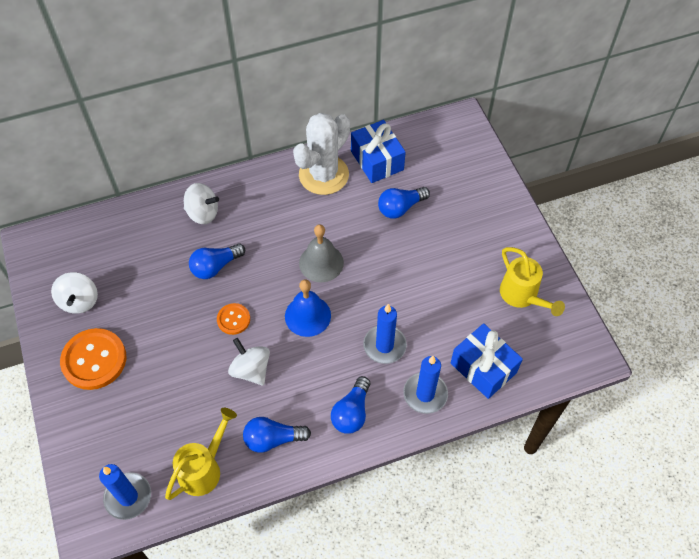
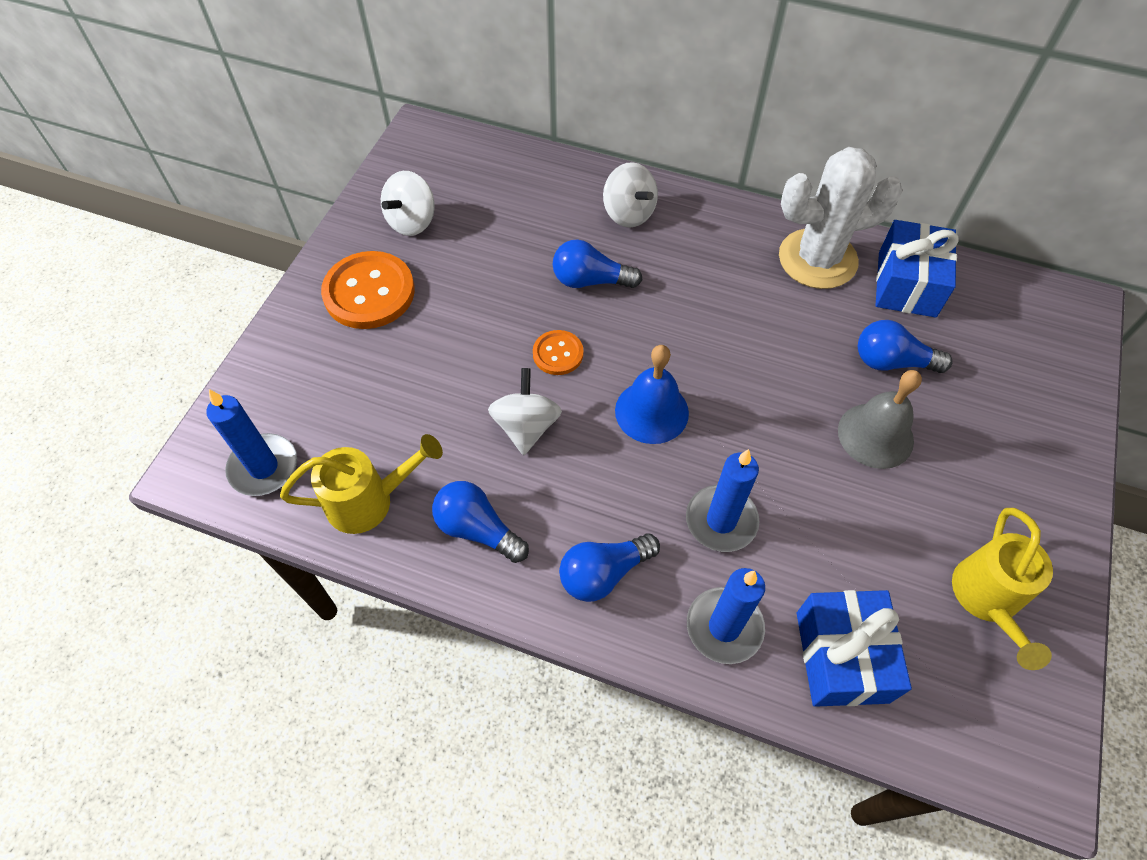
camera: 40 degrees right, 0 degrees up
grey bell [299,224,344,282] -> grey bell moved to [838,370,922,469]

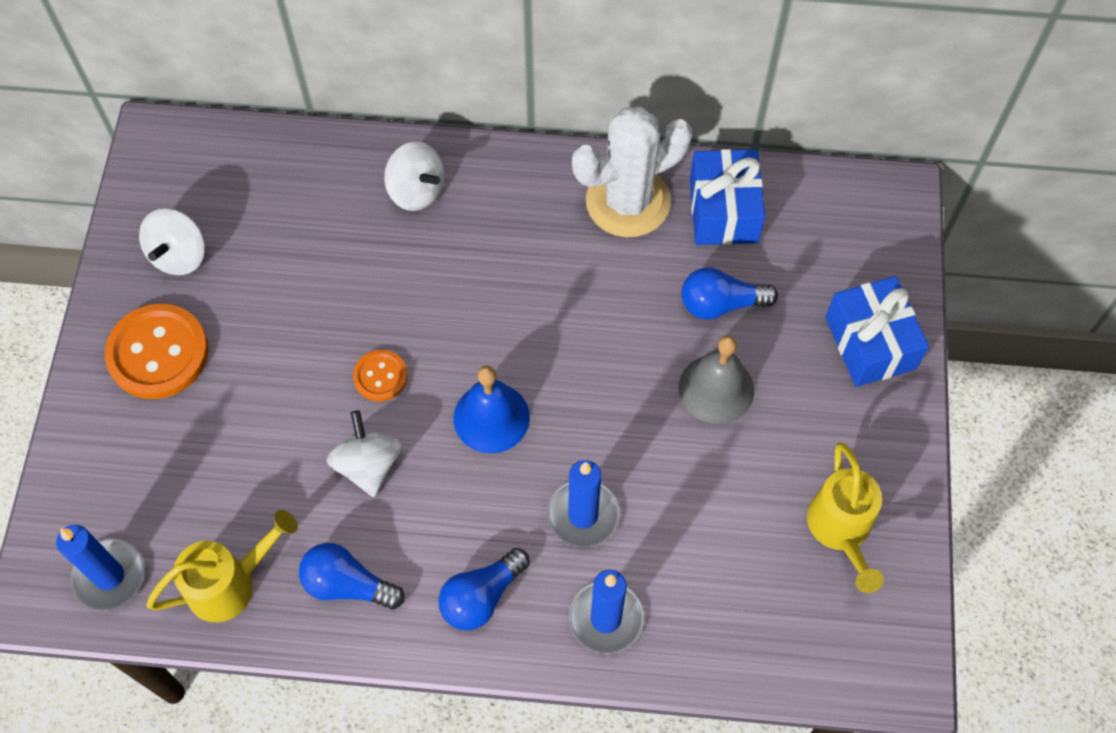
camera: 15 degrees left, 5 degrees up
blue light bulb [553,239,642,288] -> none
blue gift [797,590,912,707] -> blue gift moved to [825,276,929,387]

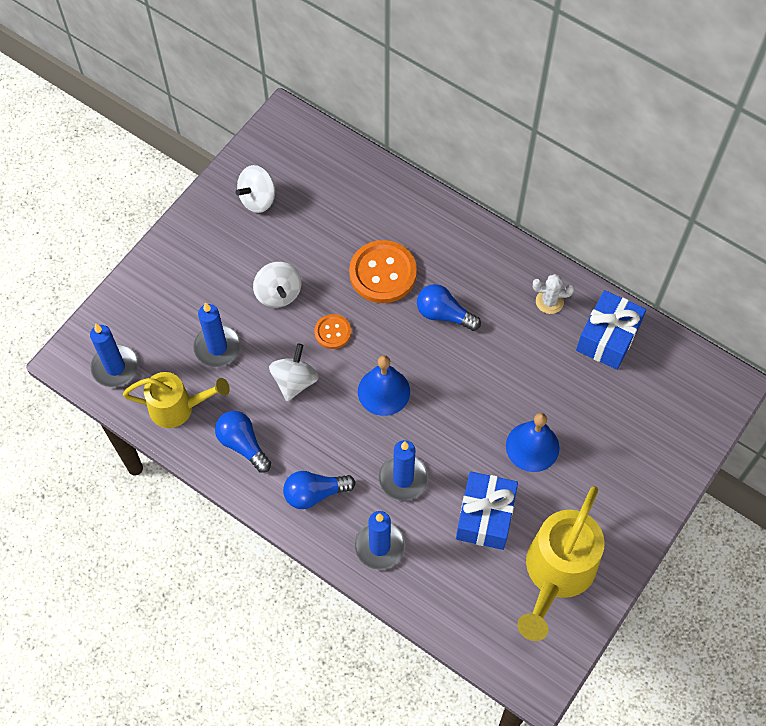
camera: 30 degrees right, 0 degrees up
orange button [105,304,209,399] -> orange button moved to [349,240,417,303]
white spinning top [384,141,445,211] -> white spinning top moved to [253,262,302,308]
white cactus [572,107,692,237] -> white cactus [533,274,574,314], size x0.47
grey bell [679,335,754,424] -> blue bell [506,413,560,472]
blue light bulb [682,268,778,320] -> blue light bulb moved to [417,284,481,331]
yellow watering can [807,443,884,593] -> yellow watering can [517,486,605,641], size x1.55
blue gift [825,276,929,387] -> blue gift moved to [456,471,518,550]
none -> blue candle [193,302,241,367]

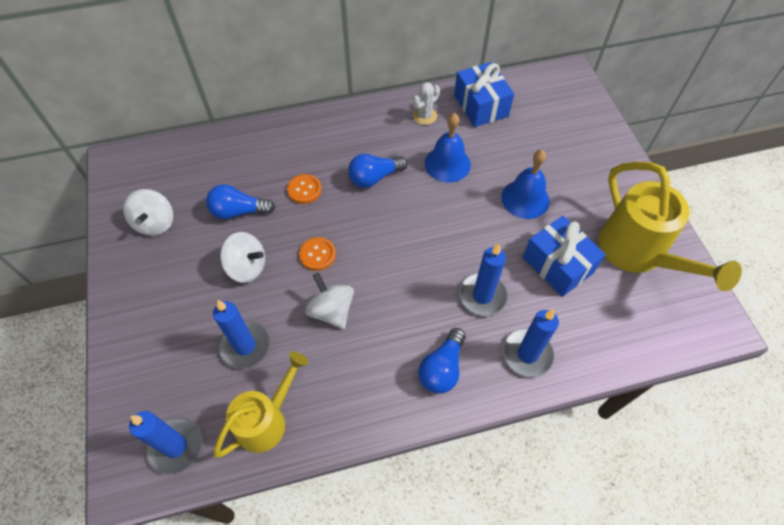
camera: 50 degrees left, 5 degrees down
blue light bulb [215,411,271,473] -> blue light bulb moved to [206,184,275,219]
orange button [349,240,417,303] -> orange button [287,174,322,204], size x0.54
blue bell [358,355,410,416] -> blue bell moved to [425,113,471,183]

